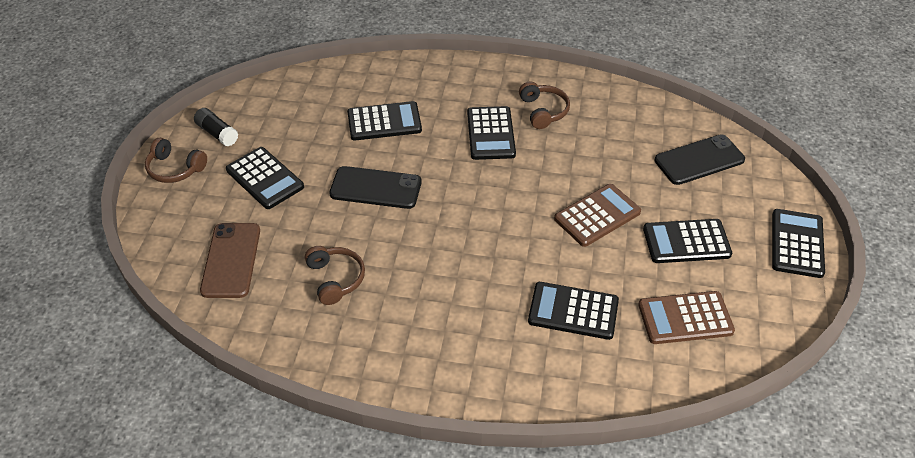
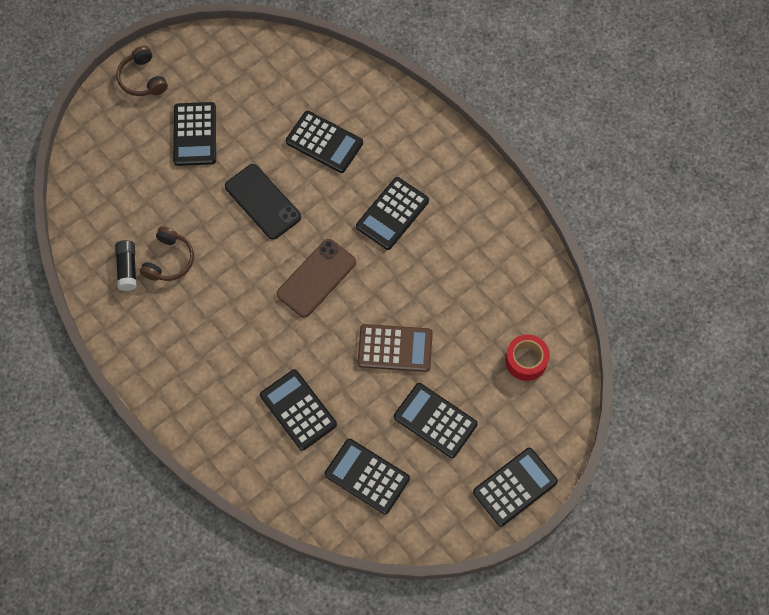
camera: 40 degrees right, 20 degrees up
black glue stick [194,108,238,147] -> black glue stick moved to [115,240,137,291]
brown phone [200,223,260,298] -> brown phone moved to [276,239,356,318]
brown headphones [519,82,570,129] -> none
brown calculator [638,291,735,344] -> black calculator [325,439,410,514]
black phone [654,134,745,185] -> red tape [505,334,550,381]

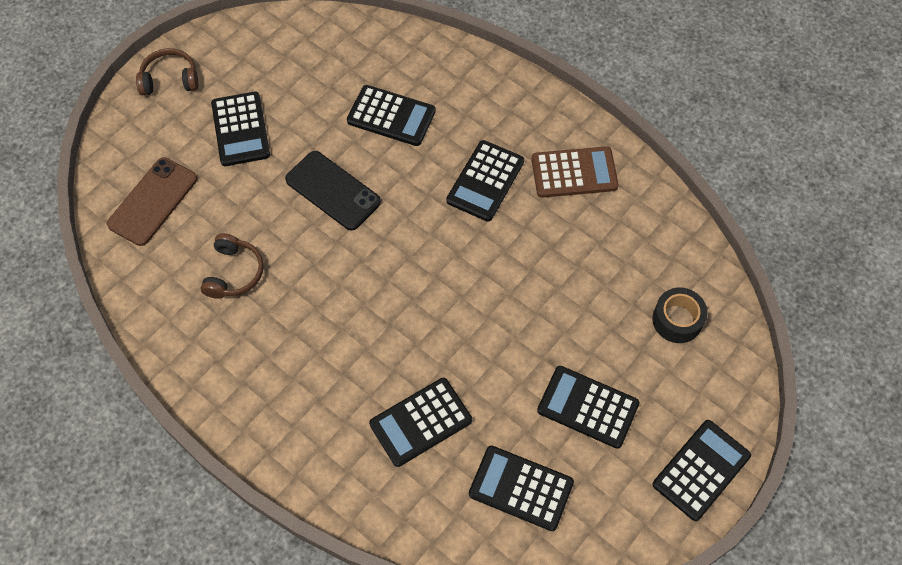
camera: 10 degrees left, 5 degrees down
black glue stick [115,240,137,291] -> none
brown headphones [116,46,168,96] -> brown headphones turned 120 degrees clockwise [136,48,199,95]
black calculator [260,369,337,451] -> black calculator turned 75 degrees counterclockwise [369,378,472,467]
brown phone [276,239,356,318] -> brown phone moved to [107,157,197,246]
brown calculator [358,324,433,372] -> brown calculator moved to [531,146,619,198]
red tape [505,334,550,381] -> black tape [652,288,708,343]

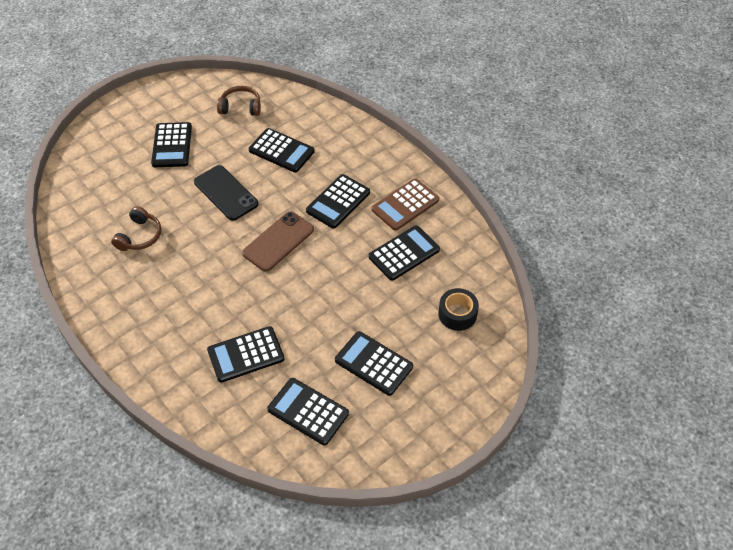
camera: 10 degrees right, 10 degrees down
brown phone [107,157,197,246] -> brown phone moved to [242,211,314,272]
brown headphones [136,48,199,95] -> brown headphones moved to [217,86,261,116]
brown calculator [531,146,619,198] -> brown calculator turned 135 degrees clockwise [372,178,439,231]
black calculator [653,420,751,521] -> black calculator moved to [369,225,440,281]

